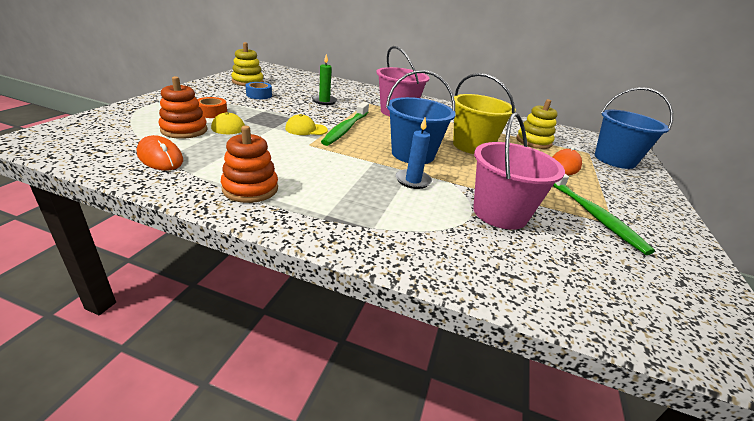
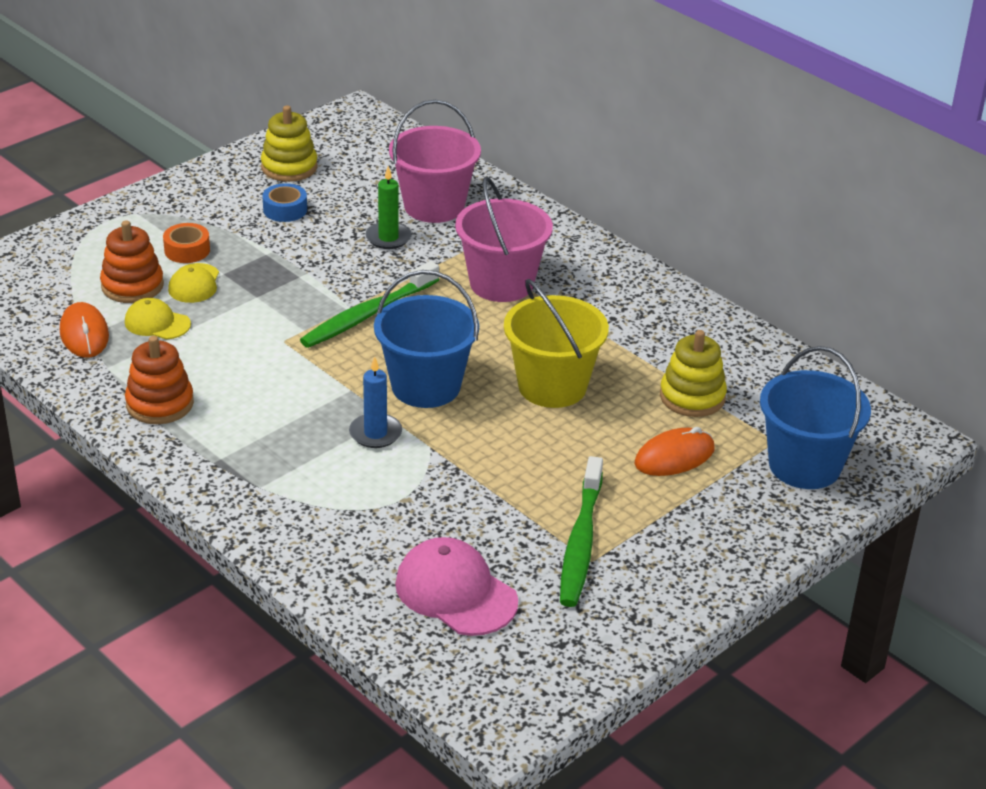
camera: 30 degrees right, 5 degrees up
yellow cap [285,114,328,135] -> yellow cap moved to [125,298,191,339]
pink bucket [473,112,565,230] -> pink bucket moved to [389,100,481,223]
none -> pink cap [395,537,518,636]

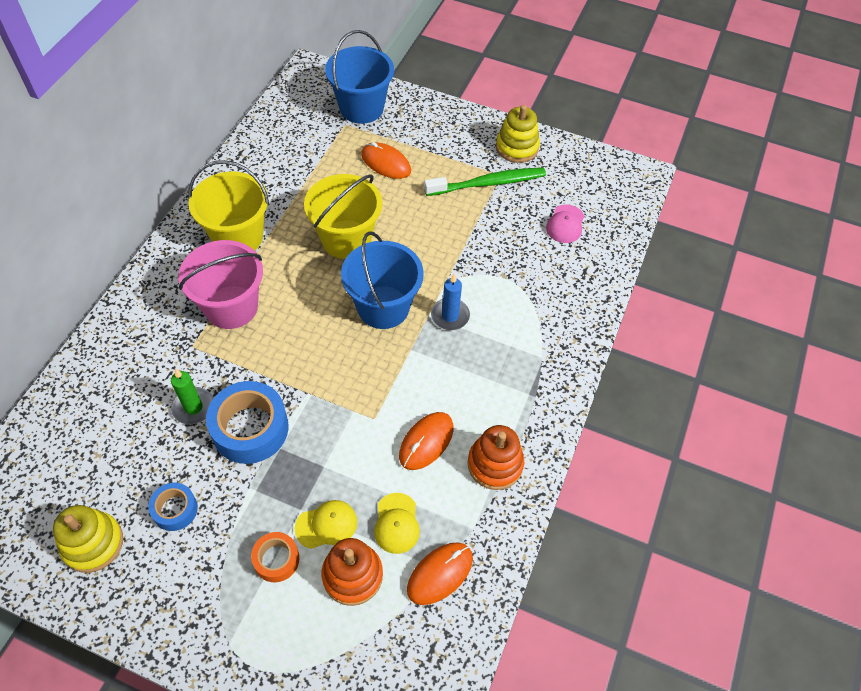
camera: 115 degrees left, 20 degrees up
green toothbrush [300,261,439,348] -> none
pink bucket [389,100,481,223] -> none
pink cap [395,537,518,636] -> pink cap [546,205,584,243], size x0.60
yellow stacking toy [660,330,727,417] -> yellow stacking toy moved to [496,105,540,163]
none -> yellow bucket [189,160,269,251]
none -> blue tape [206,381,289,464]
none -> orange mouse [399,412,454,470]

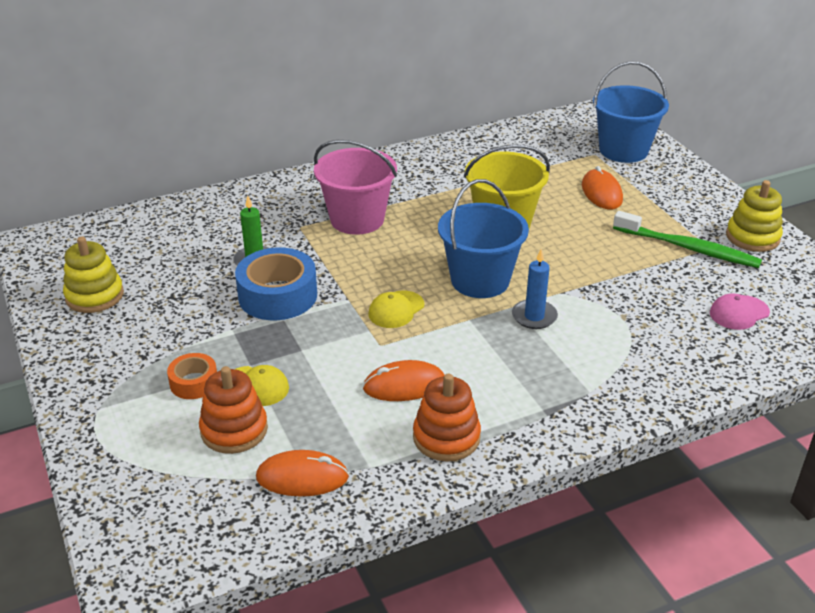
camera: 45 degrees right, 20 degrees down
blue tape [148,483,198,531] -> none
yellow bucket [189,160,269,251] -> none
yellow cap [374,493,420,554] -> yellow cap moved to [368,290,425,328]

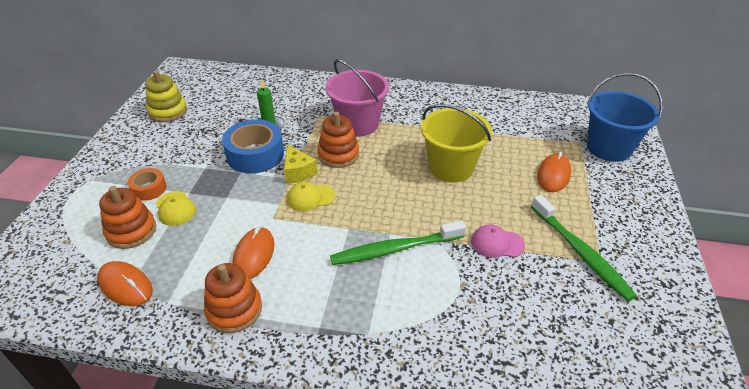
camera: 35 degrees right, 5 degrees up
orange mouse [363,360,445,401] -> orange mouse turned 75 degrees clockwise [232,227,274,279]
blue bucket [438,179,529,298] -> none
blue candle [512,249,558,329] -> green toothbrush [330,220,466,265]
pink cap [710,293,770,330] -> pink cap moved to [471,224,525,258]
yellow stacking toy [726,180,783,252] -> none
none -> yellow cheese [284,145,318,184]
none -> orange stacking toy [317,112,359,168]

